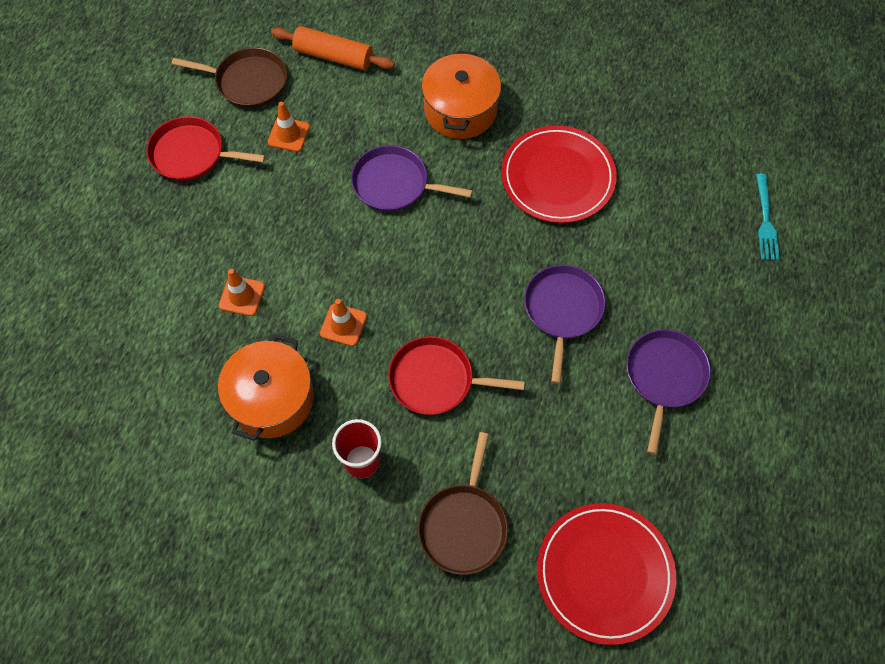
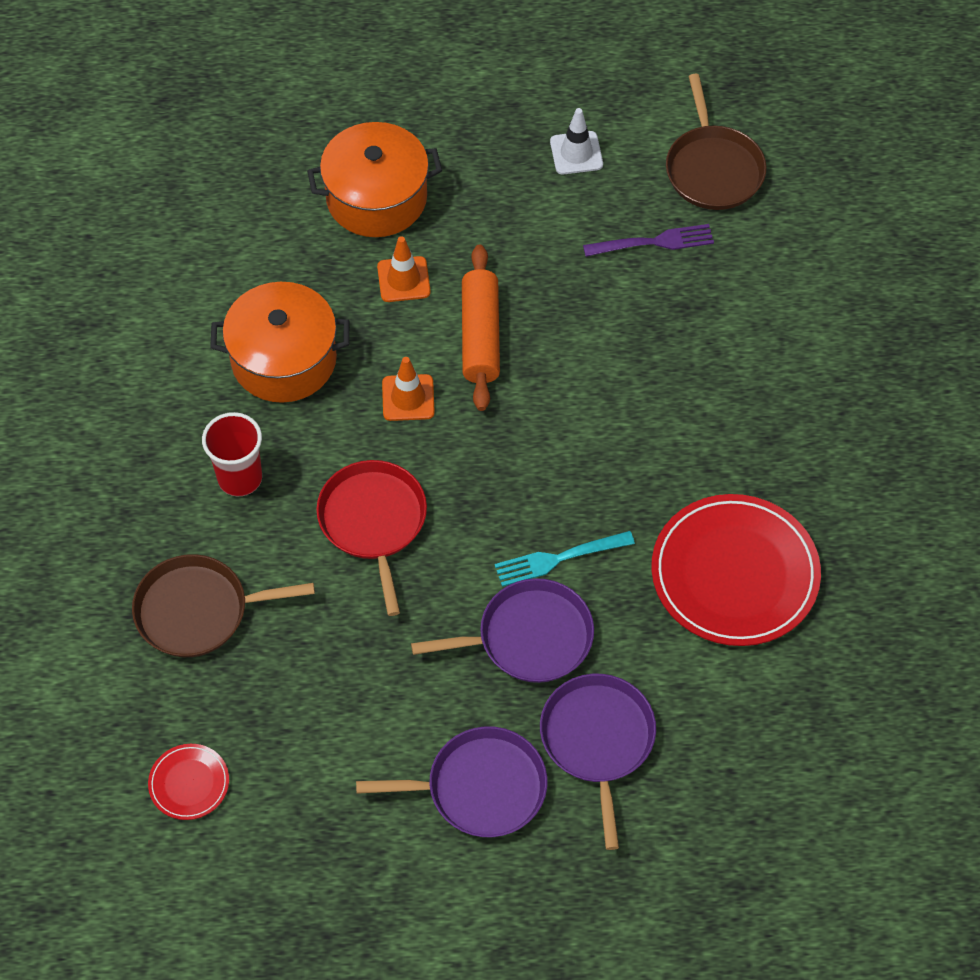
camera: 70 degrees right, 5 degrees down
red pan [146,116,266,181] -> white traffic cone [550,108,603,174]
orange traffic cone [267,102,310,152] -> purple fork [583,224,714,257]
orange rolling pin [271,26,395,70] -> orange rolling pin moved to [462,244,500,411]
purple pan [351,145,473,212] -> purple pan moved to [540,674,656,850]
orange pot [422,51,501,139] -> orange pot moved to [307,122,442,237]
red plate [537,503,676,645] -> red plate [148,744,229,820], size x0.46
turquoise fork [756,174,780,260] -> turquoise fork moved to [495,531,635,587]

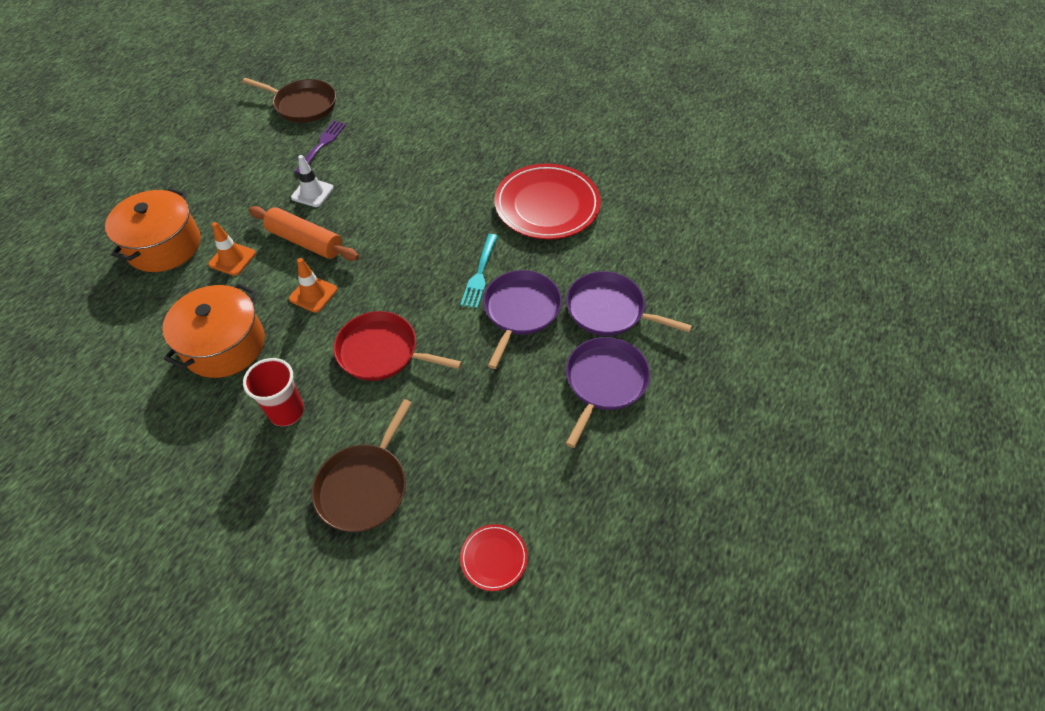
camera: 60 degrees left, 5 degrees down
white traffic cone [550,108,603,174] -> white traffic cone moved to [291,155,334,207]

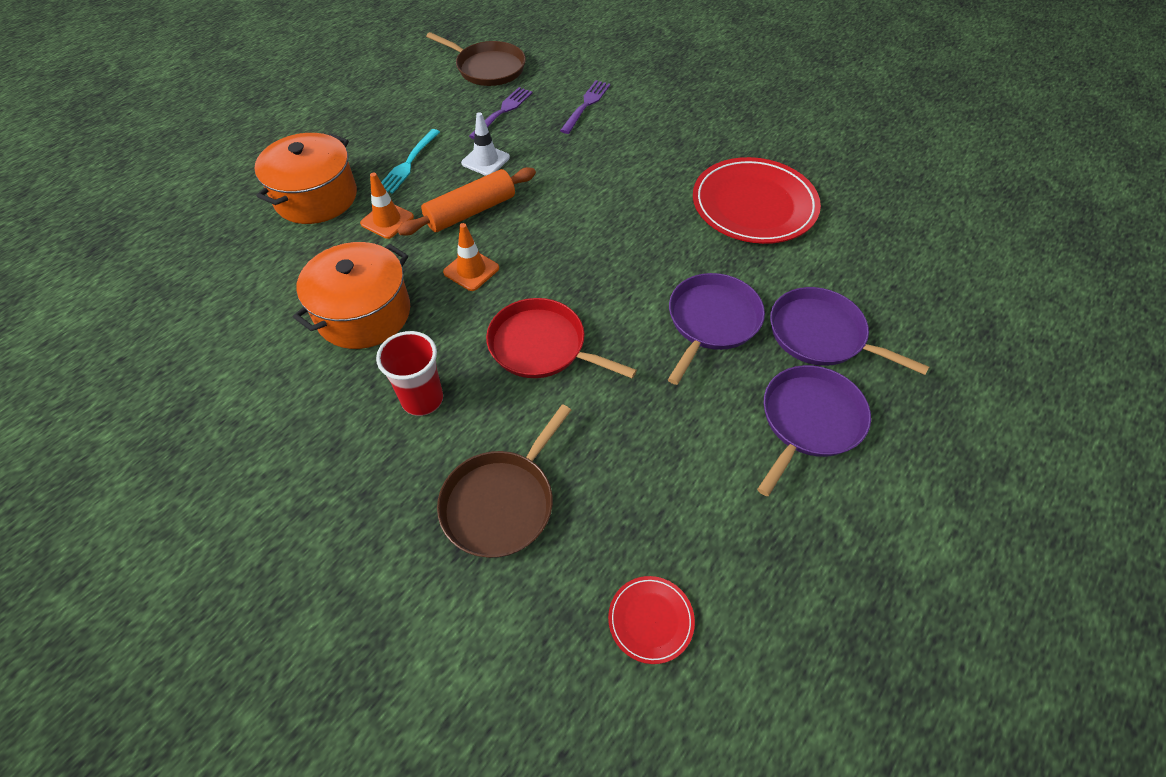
camera: 10 degrees right, 0 degrees up
orange rolling pin [249,206,359,261] -> orange rolling pin turned 75 degrees counterclockwise [397,167,536,236]
turquoise fork [460,234,498,308] -> turquoise fork moved to [381,129,440,194]
none -> purple fork [560,80,610,134]

